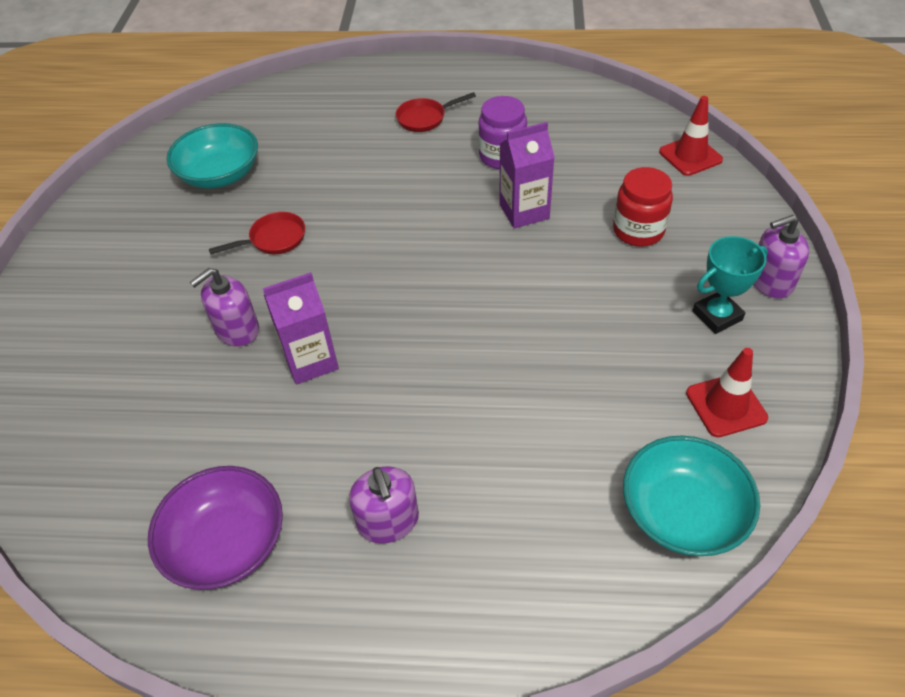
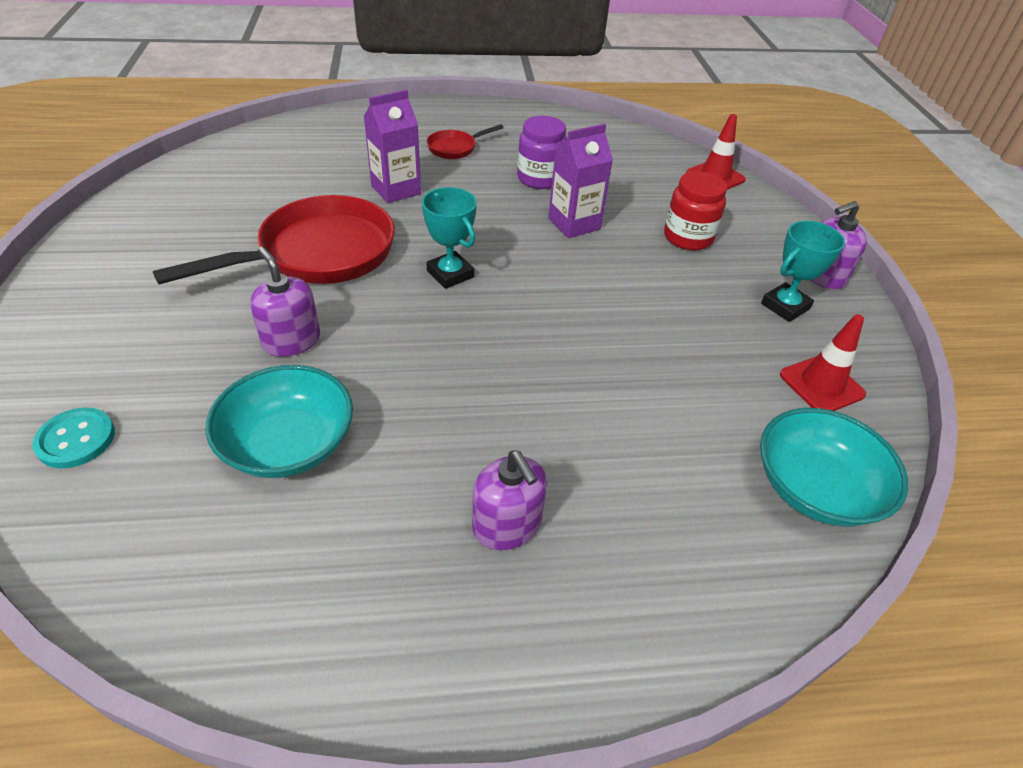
camera: 15 degrees left, 5 degrees down
purple bowl [148,466,283,590] -> none
turquoise bowl [166,123,258,188] -> turquoise bowl moved to [206,365,353,478]
purple soap dispenser [190,268,259,347] -> purple soap dispenser turned 105 degrees clockwise [250,247,320,357]
red pan [209,212,305,255] -> red pan [153,195,395,284], size x2.19
purple carton [263,272,339,385] -> purple carton moved to [363,90,421,203]
none -> turquoise button [32,407,115,468]
none -> turquoise trophy [422,187,477,289]

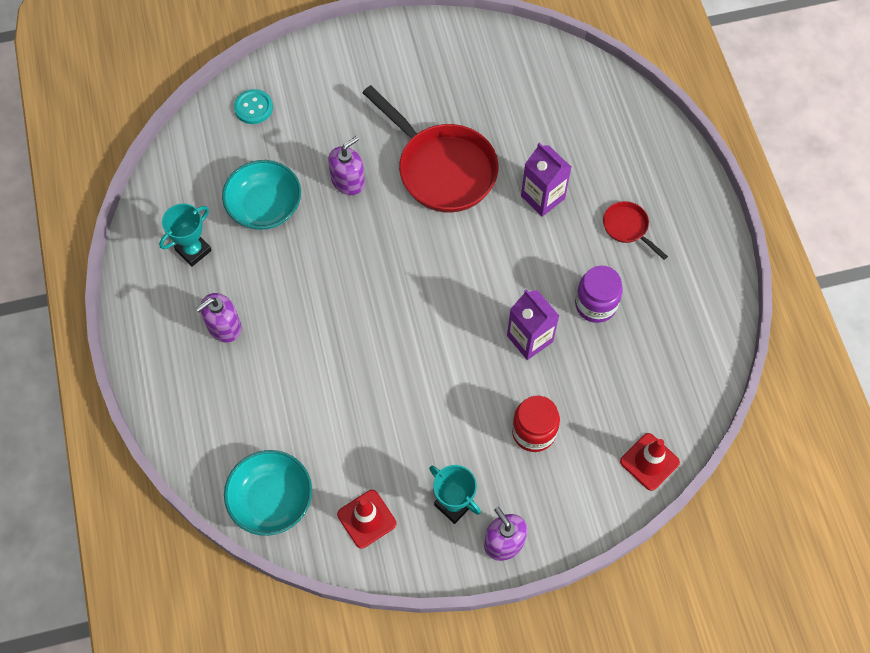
camera: 85 degrees right, 20 degrees up
turquoise trophy [422,187,477,289] -> turquoise trophy moved to [159,204,212,267]

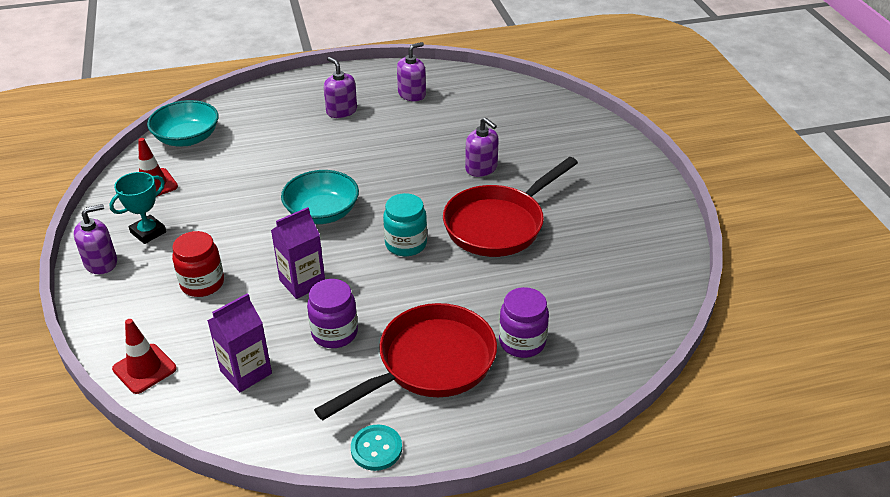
camera: 90 degrees right, 25 degrees down
turquoise trophy [159,204,212,267] -> purple soap dispenser [397,42,426,101]
turquoise bowl [222,160,301,230] -> turquoise bowl moved to [281,170,359,224]
turquoise button [234,89,273,124] -> turquoise button moved to [351,424,402,471]
purple carton [521,142,571,217] -> purple carton moved to [207,293,272,392]
red pan [603,201,668,260] -> red pan [314,303,497,420], size x2.19
none -> turquoise jar [383,193,427,256]
none -> purple jar [499,287,549,358]

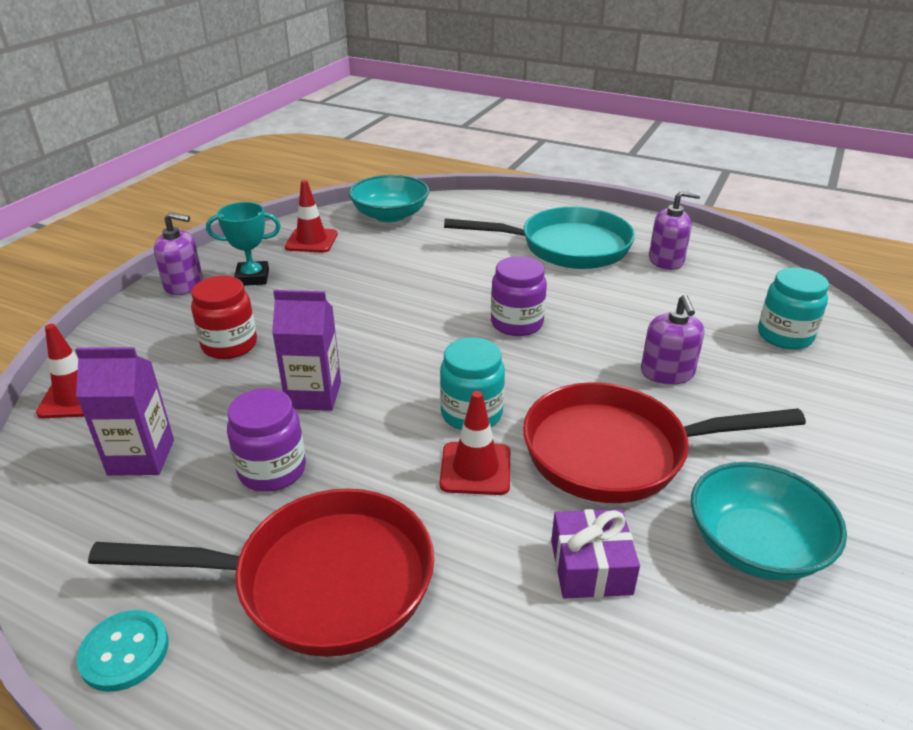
camera: 40 degrees right, 5 degrees down
turquoise bowl [281,170,359,224] -> turquoise bowl moved to [691,462,847,580]
purple soap dispenser [324,57,357,118] -> turquoise pan [444,207,635,269]
purple jar [499,287,549,358] -> purple jar moved to [491,256,547,336]
none -> red traffic cone [440,391,510,495]
none -> purple gift [551,509,640,599]
none -> turquoise jar [758,268,829,349]

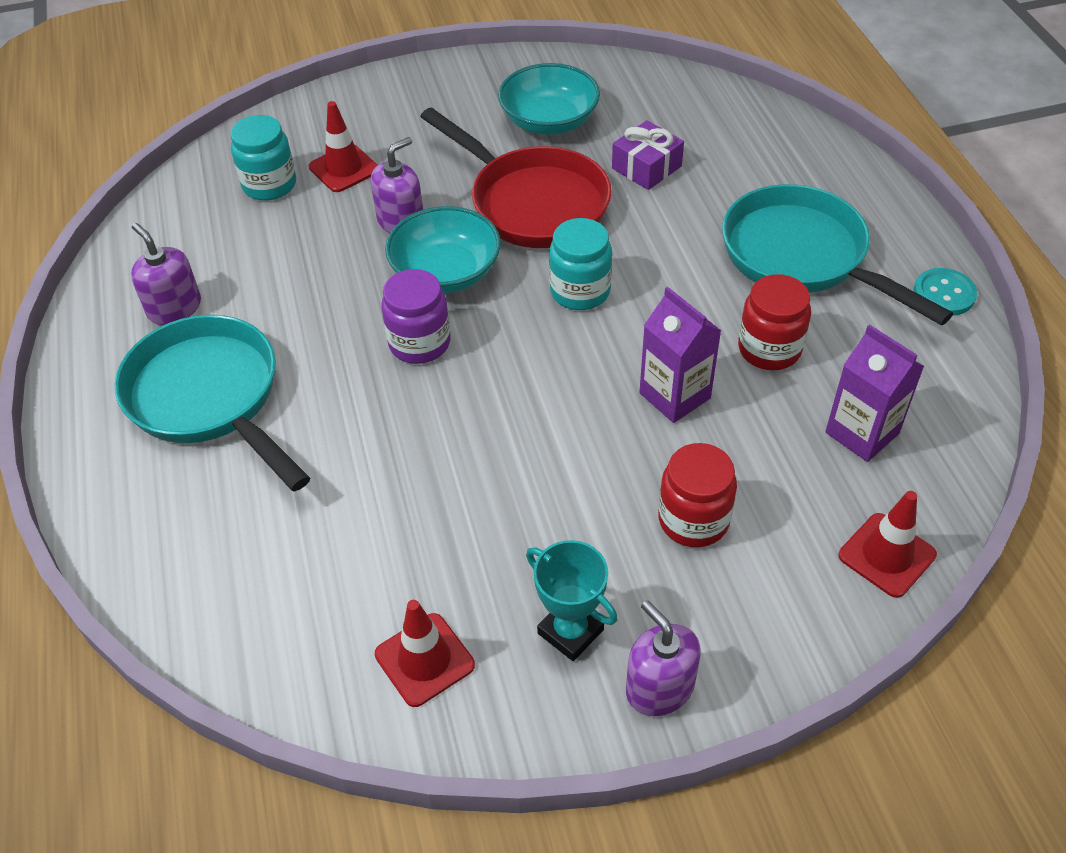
camera: 130 degrees left, 15 degrees up
red pan [88,489,434,657] -> turquoise pan [722,184,953,325]
purple jar [227,388,306,492] -> red jar [738,274,811,370]
turquoise bowl [349,175,429,222] -> turquoise bowl moved to [385,206,501,293]
red traffic cone [440,391,510,495] -> red traffic cone moved to [309,101,377,192]

